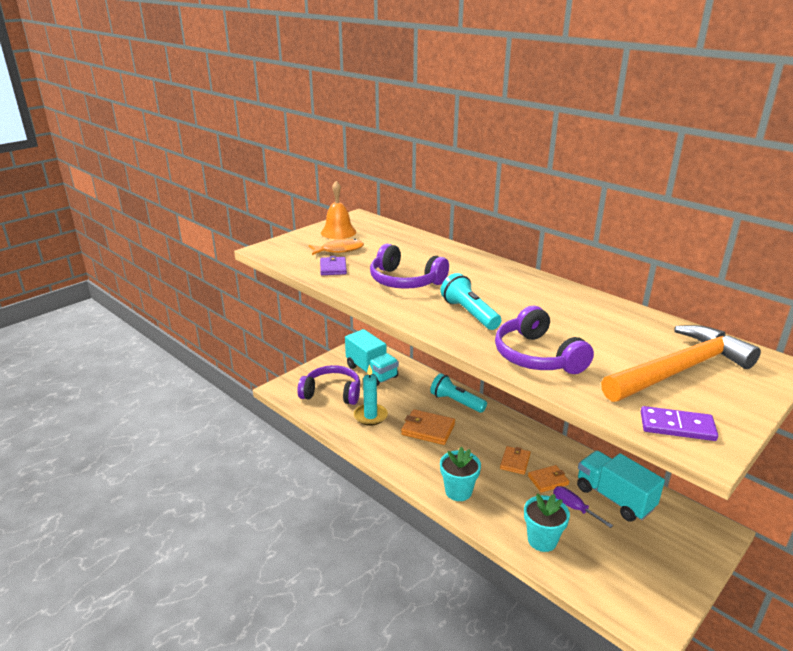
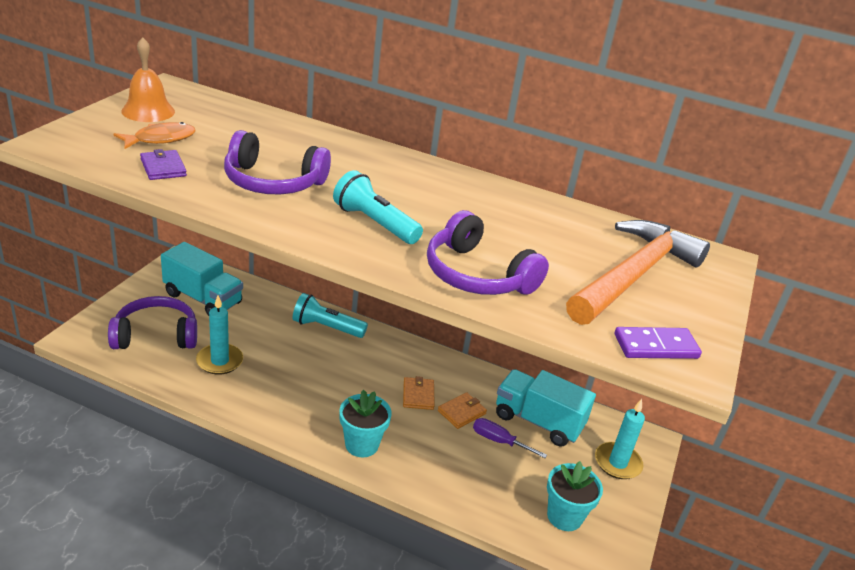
camera: 25 degrees left, 5 degrees up
orange wallet [401,409,455,445] -> none
turquoise flower pot [524,494,570,552] -> turquoise flower pot moved to [547,461,603,531]
none -> turquoise candle [595,399,645,479]

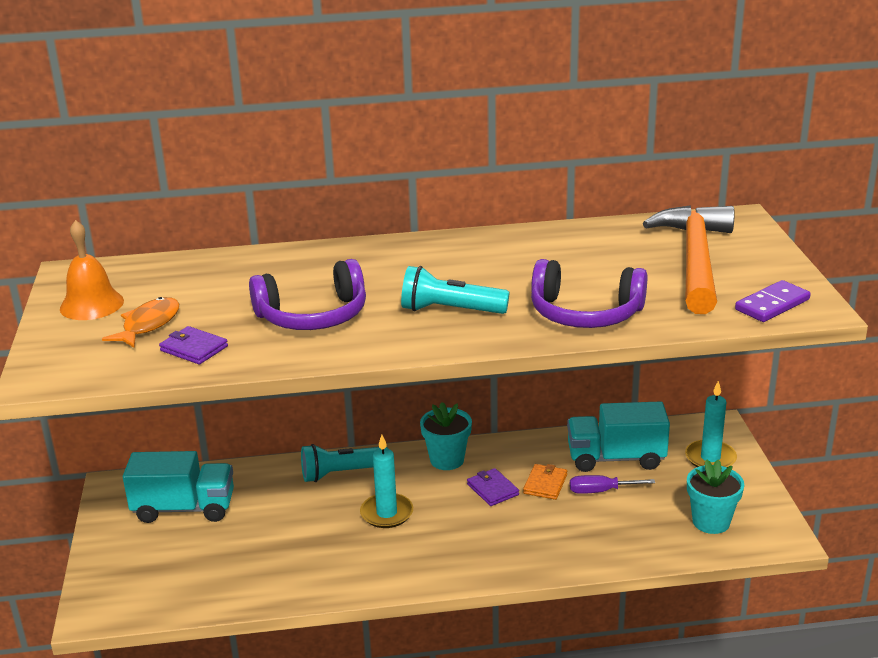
camera: 25 degrees left, 5 degrees down
purple headphones [108,296,197,349] -> none
turquoise candle [196,296,243,375] -> turquoise candle moved to [360,435,413,528]
turquoise flower pot [339,390,392,457] -> turquoise flower pot moved to [420,402,472,470]
orange wallet [403,376,435,410] -> purple wallet [467,468,519,506]

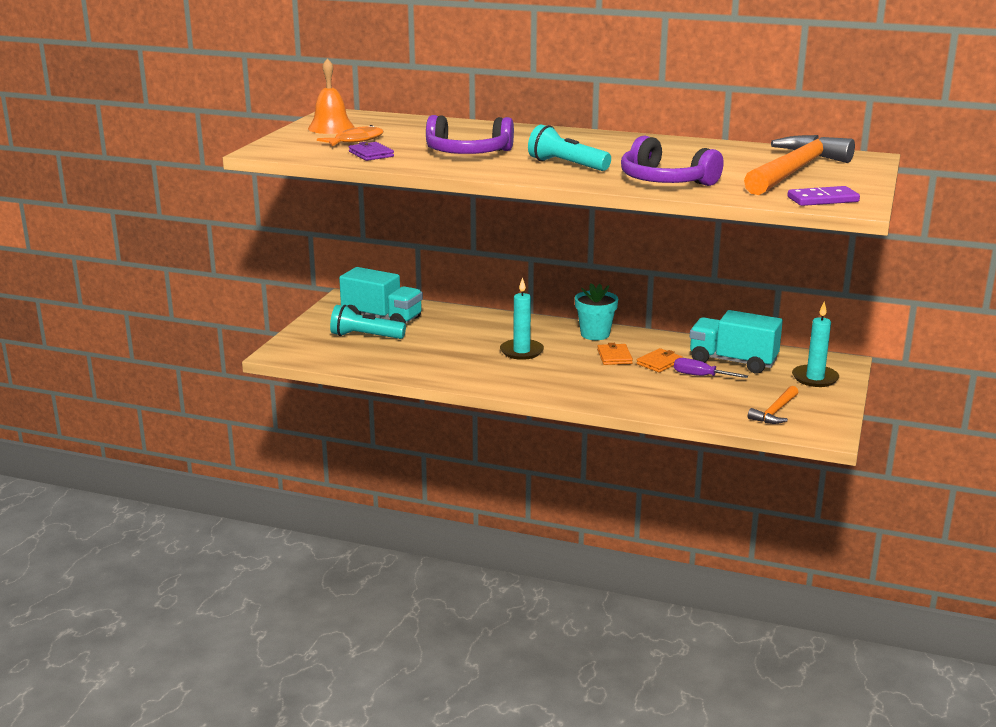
camera: 25 degrees right, 5 degrees down
turquoise flashlight [301,444,388,482] -> turquoise flashlight moved to [330,305,406,339]
purple wallet [467,468,519,506] -> orange wallet [597,343,633,365]
turquoise flower pot [687,460,744,534] -> orange hammer [748,386,798,424]

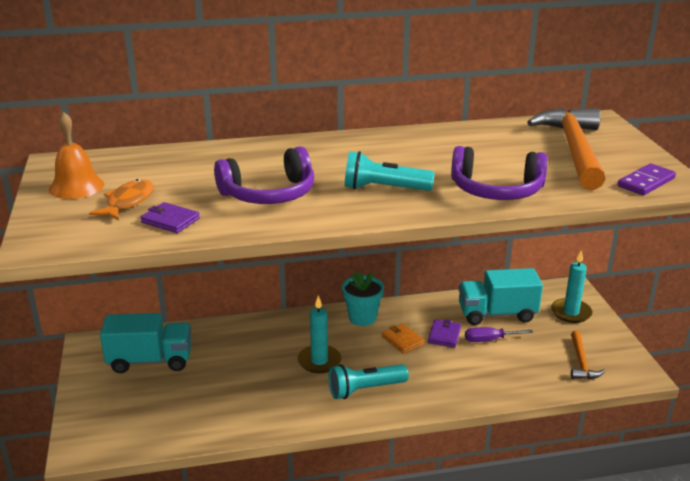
camera: 30 degrees left, 5 degrees up
turquoise flashlight [330,305,406,339] -> turquoise flashlight moved to [329,364,409,399]
orange wallet [636,348,683,373] -> purple wallet [428,319,461,348]

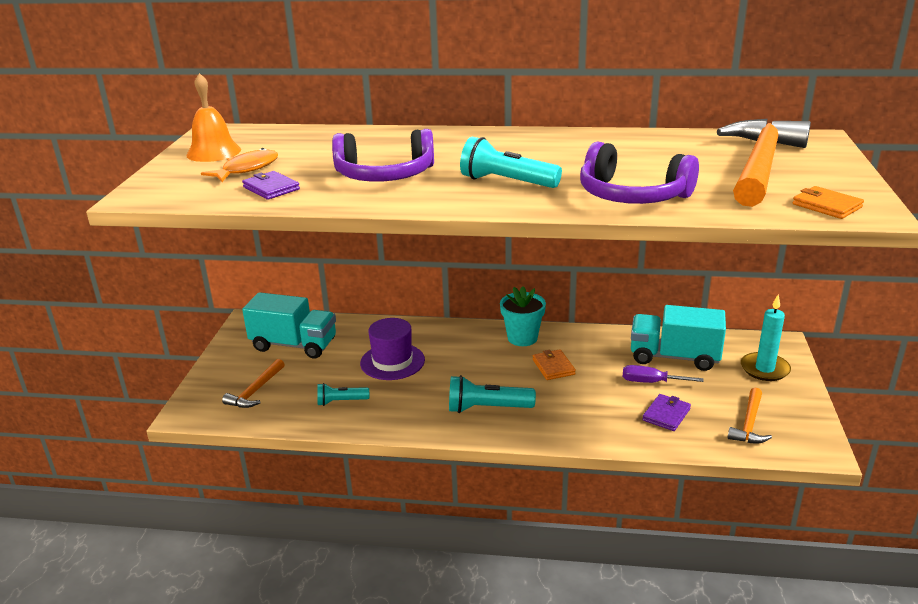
camera: 20 degrees right, 0 degrees up
turquoise candle [298,295,341,373] -> none
purple wallet [428,319,461,348] -> purple wallet moved to [642,394,691,431]
purple domino [618,163,676,196] -> orange wallet [793,186,864,219]
none -> orange hammer [222,359,285,408]
none -> turquoise flashlight [317,383,369,406]
none -> purple hat [360,318,425,380]

